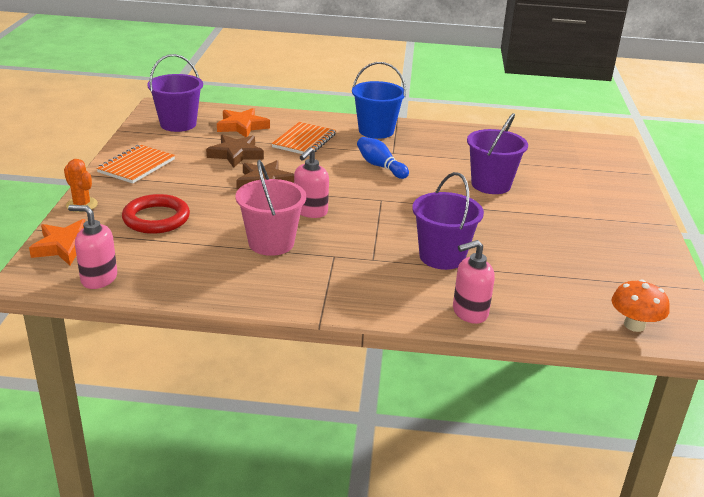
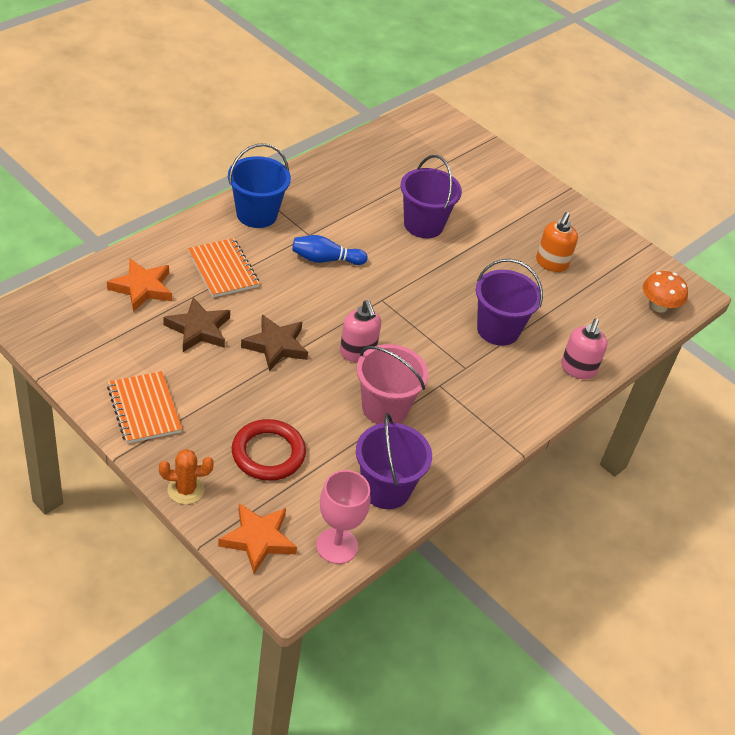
camera: 55 degrees left, 15 degrees up
pink soap dispenser [68,205,117,289] -> pink goblet [316,470,371,564]
purple bucket [147,54,203,132] -> purple bucket moved to [356,413,432,509]
none -> orange soap dispenser [536,212,578,272]

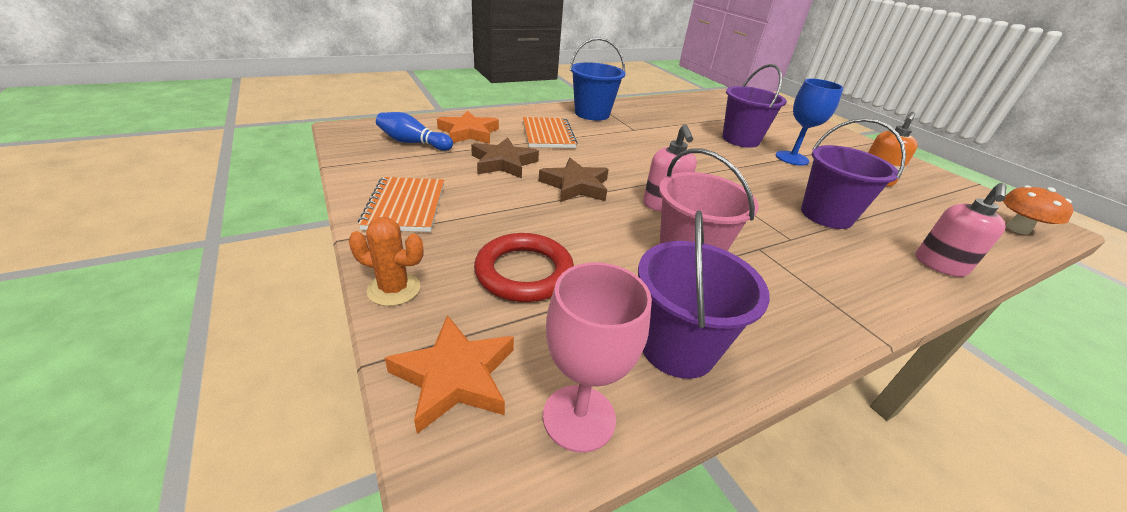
camera: 20 degrees right, 10 degrees down
blue bowling pin [292,235,368,265] -> blue bowling pin moved to [376,112,453,151]
none -> blue goblet [776,79,843,166]

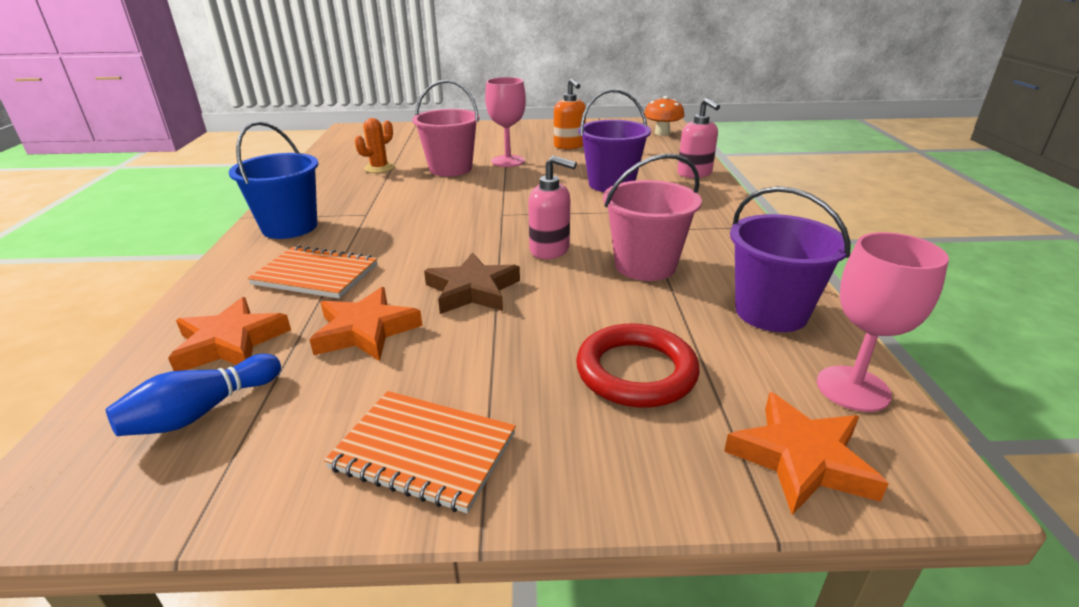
camera: 60 degrees left, 5 degrees down
orange cactus [349,217,423,306] -> orange cactus moved to [355,118,395,173]
brown star [471,138,539,179] -> orange star [309,287,423,361]
purple bucket [722,64,787,148] -> pink bucket [412,80,480,176]
blue goblet [776,79,843,166] -> pink goblet [485,77,526,167]

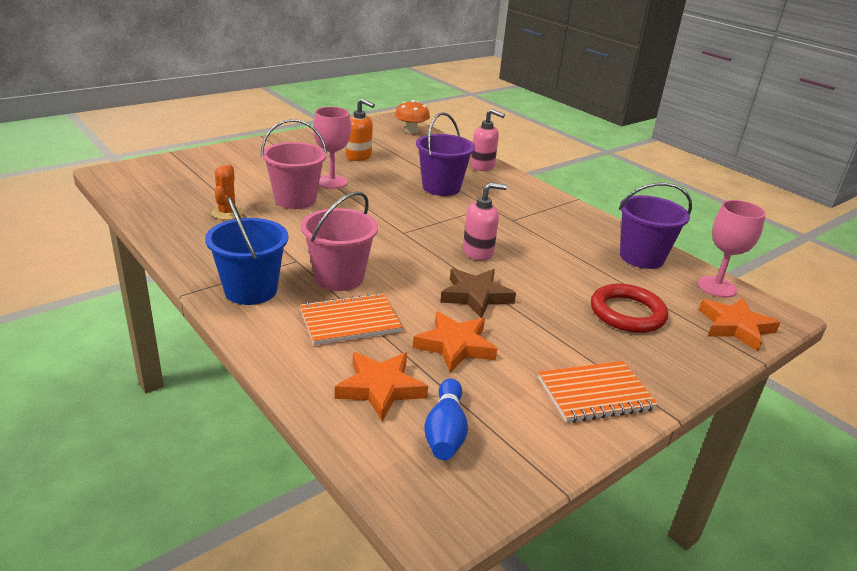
camera: 40 degrees left, 0 degrees up
pink bucket [603,154,702,281] -> pink bucket moved to [301,191,378,291]

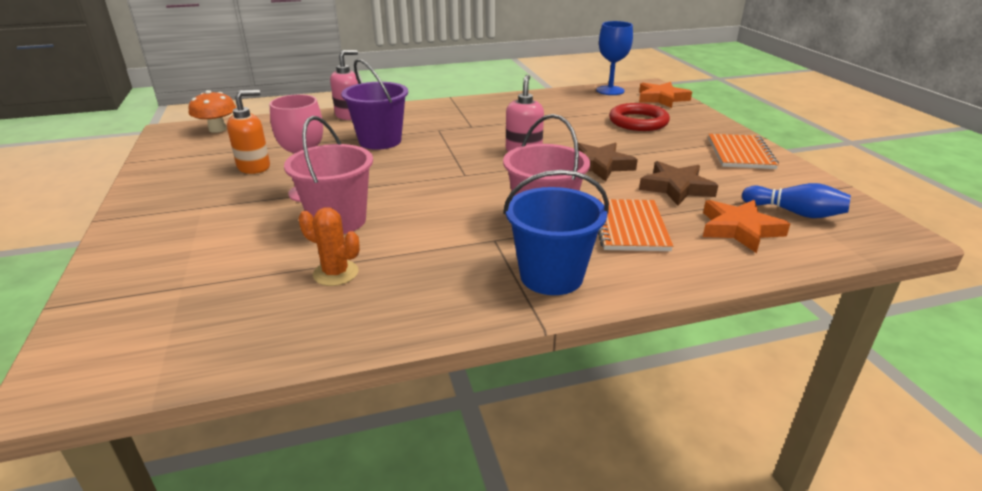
camera: 65 degrees left, 0 degrees up
orange star [413,311,497,373] -> brown star [639,161,718,205]
purple bucket [619,182,692,269] -> none
pink goblet [697,200,766,297] -> blue goblet [596,21,633,95]

